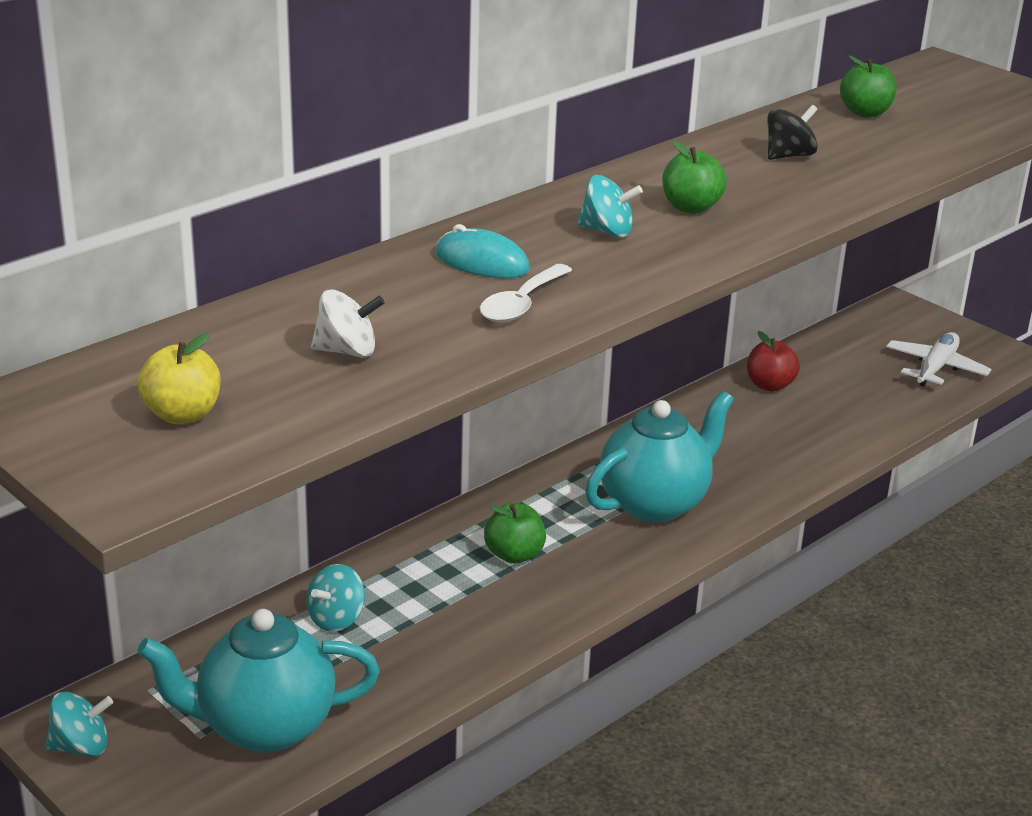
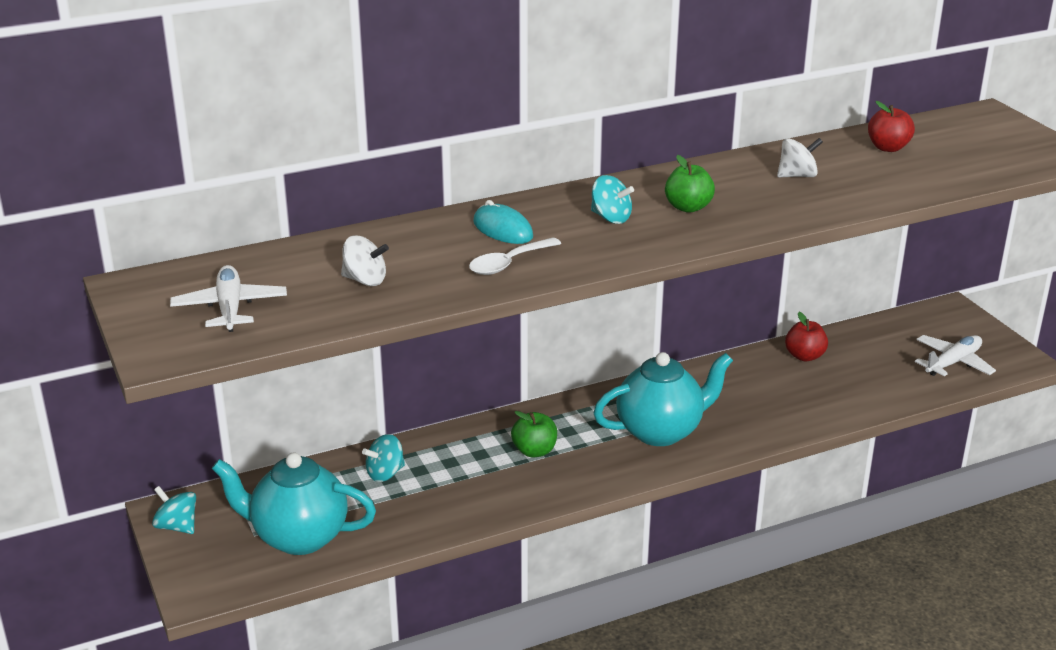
camera: 20 degrees right, 0 degrees up
turquoise spinning top [45,692,113,757] -> turquoise spinning top turned 150 degrees counterclockwise [152,486,196,534]
yellow apple [137,333,220,424] -> white plane [170,265,287,332]
black spinning top [767,105,818,160] -> white spinning top [777,138,823,177]
green apple [840,56,897,117] -> red apple [868,101,915,152]

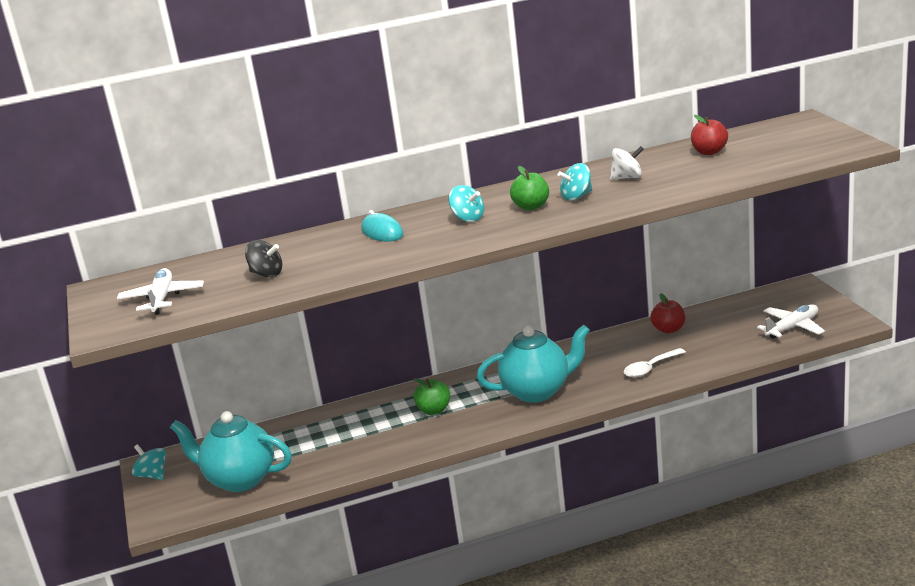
camera: 10 degrees right, 5 degrees down
white spinning top [341,235,389,286] -> black spinning top [245,240,282,277]
turquoise spinning top [362,434,405,482] -> turquoise spinning top moved to [558,163,592,201]
white spoon [469,237,561,275] -> white spoon moved to [623,348,686,377]

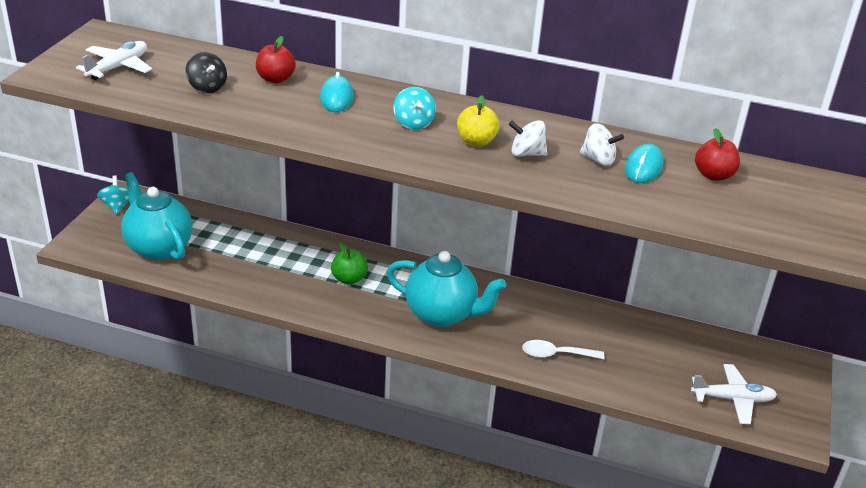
camera: 30 degrees right, 10 degrees up
green apple [510,166,549,210] -> yellow apple [457,95,500,147]
turquoise spinning top [558,163,592,201] -> white spinning top [509,120,547,157]
red apple [650,293,685,333] -> red apple moved to [256,36,296,83]
none -> turquoise mouse [625,144,664,183]

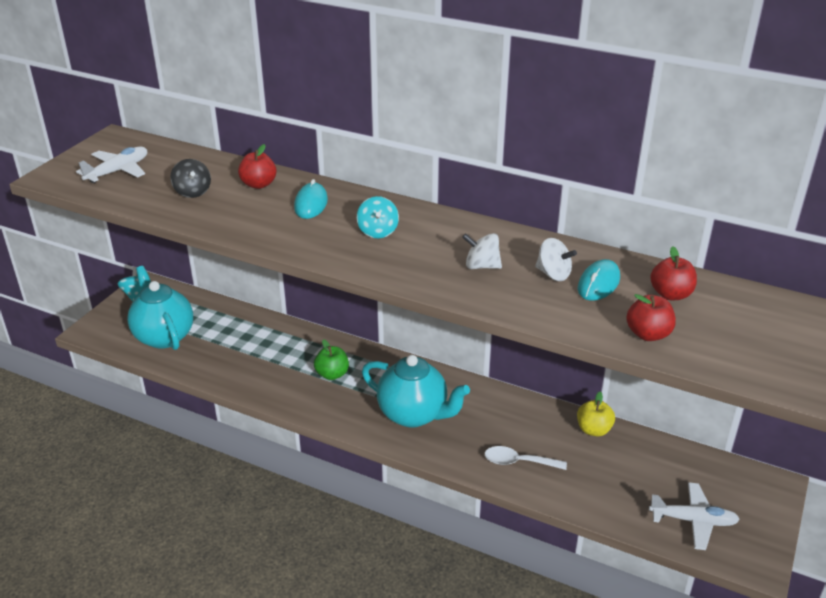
camera: 10 degrees right, 0 degrees up
yellow apple [457,95,500,147] -> yellow apple moved to [577,392,615,437]
none -> red apple [626,294,676,341]

